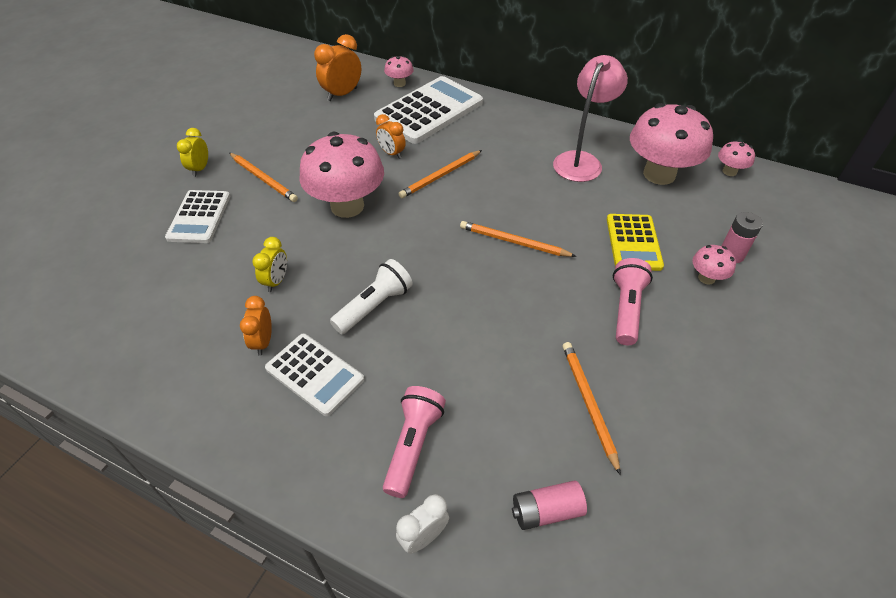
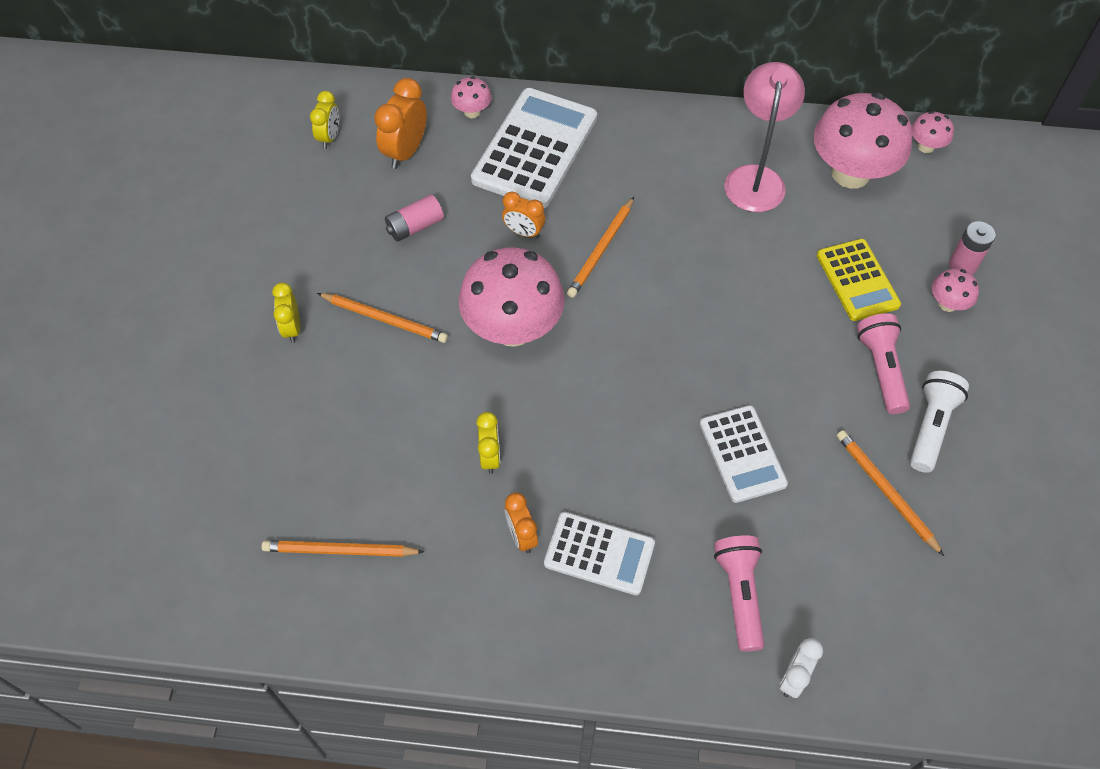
camera: 20 degrees left, 10 degrees up
white calculator [165,190,230,243] -> white calculator moved to [700,405,788,503]
white flashlight [330,259,413,334] -> white flashlight moved to [910,371,969,473]
orange pencil [460,221,577,257] -> orange pencil moved to [261,541,424,557]
pink battery [512,480,587,530] -> pink battery moved to [385,195,444,242]
none -> yellow clock [310,91,339,149]

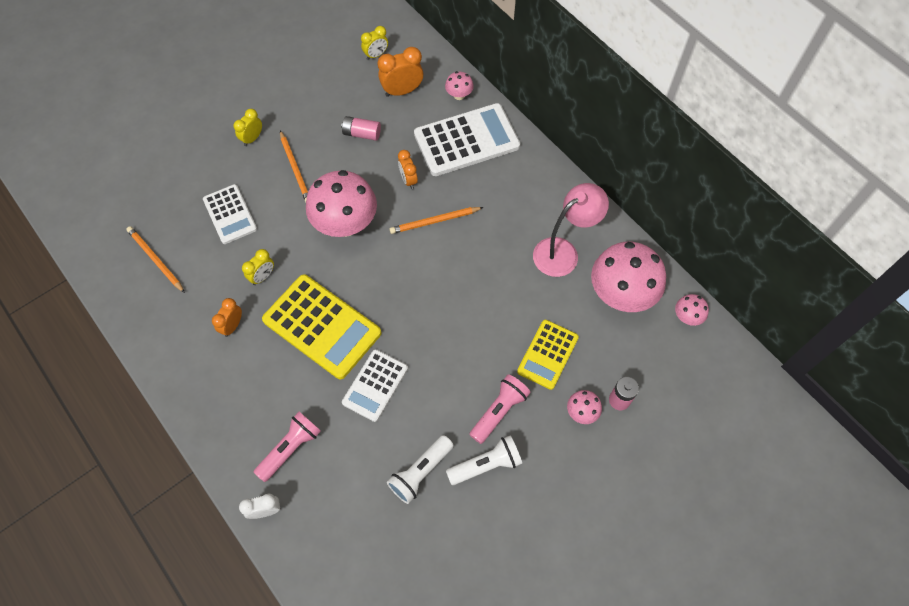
camera: 45 degrees right, 5 degrees up
white calculator [544,512,655,595] -> white calculator moved to [203,184,257,244]
orange pencil [836,430,944,556] -> white flashlight [387,435,454,504]
none -> yellow calculator [262,275,381,379]

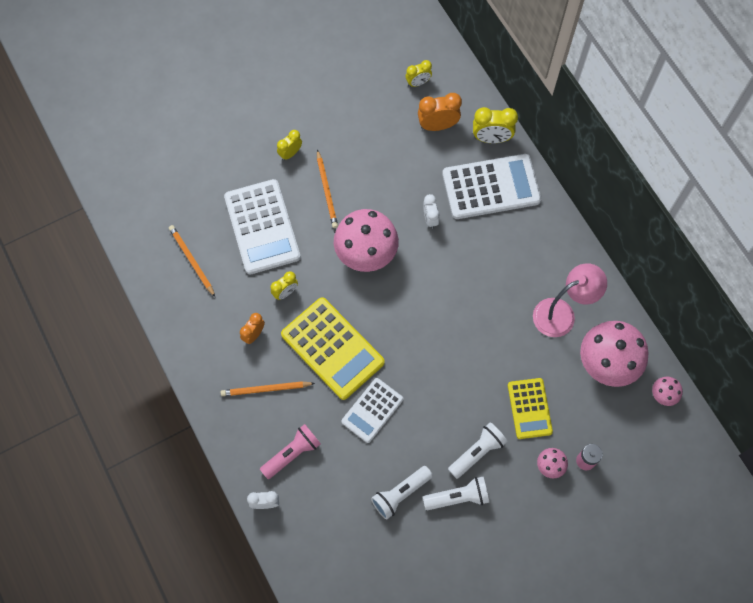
camera: 10 degrees right, 5 degrees up
white calculator [203,184,257,244] -> white calculator [224,179,301,274], size x1.66
pink battery [341,116,381,141] -> none
orange pencil [390,207,484,234] -> orange pencil moved to [221,381,315,396]
orange clock [398,150,418,189] -> white clock [423,194,439,229]
pink mushroom [445,71,474,100] -> yellow clock [473,107,518,143]
pink flashlight [469,374,531,444] -> white flashlight [448,422,508,479]
yellow calculator [517,320,579,390] -> yellow calculator turned 45 degrees counterclockwise [508,378,553,439]

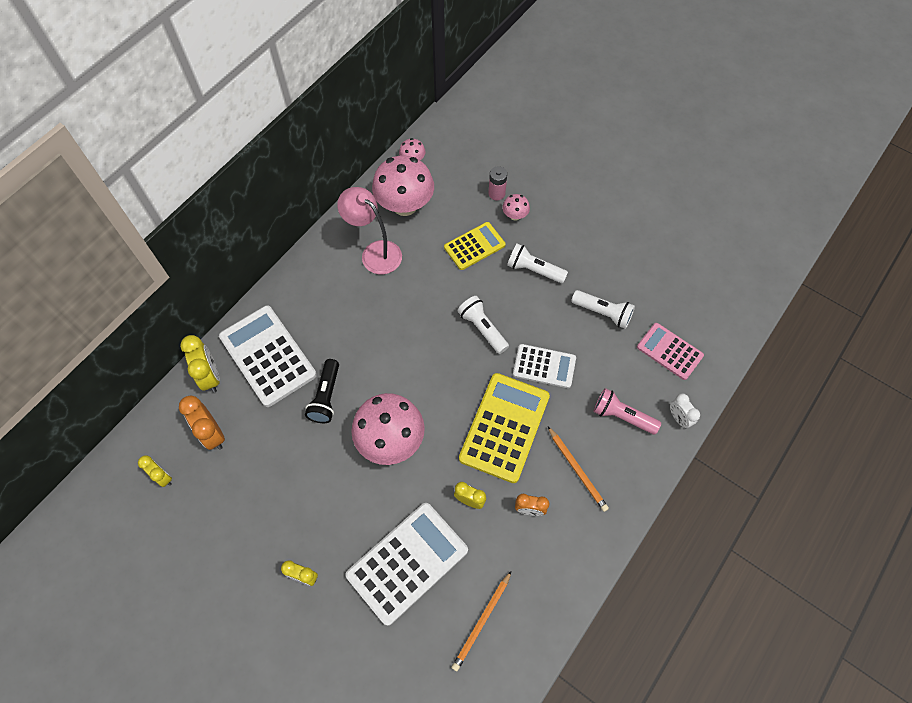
camera: 115 degrees left, 5 degrees down
orange pencil [317,149,338,228] -> none
white clock [423,194,439,229] -> black flashlight [305,359,339,423]
white flashlight [423,477,489,510] -> white flashlight moved to [457,296,509,354]
none -> pink calculator [637,323,704,380]

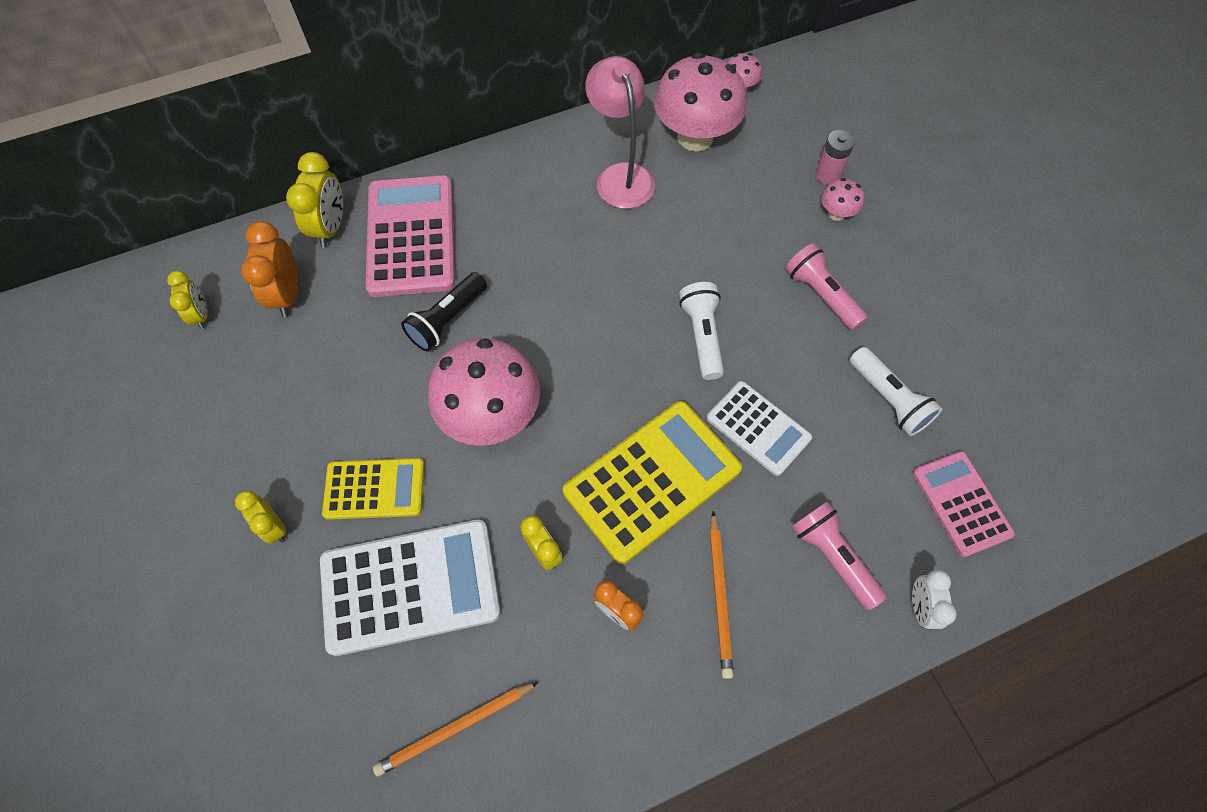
camera: 30 degrees right, 0 degrees up
white calculator [219,306,317,407] -> pink calculator [366,175,455,297]
yellow calculator [444,222,505,270] -> yellow calculator moved to [322,458,424,520]
white flashlight [507,244,568,283] -> pink flashlight [785,243,868,330]

